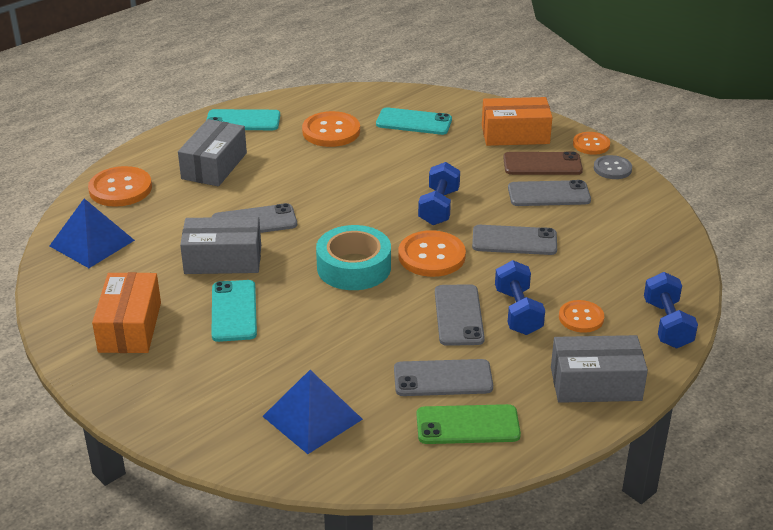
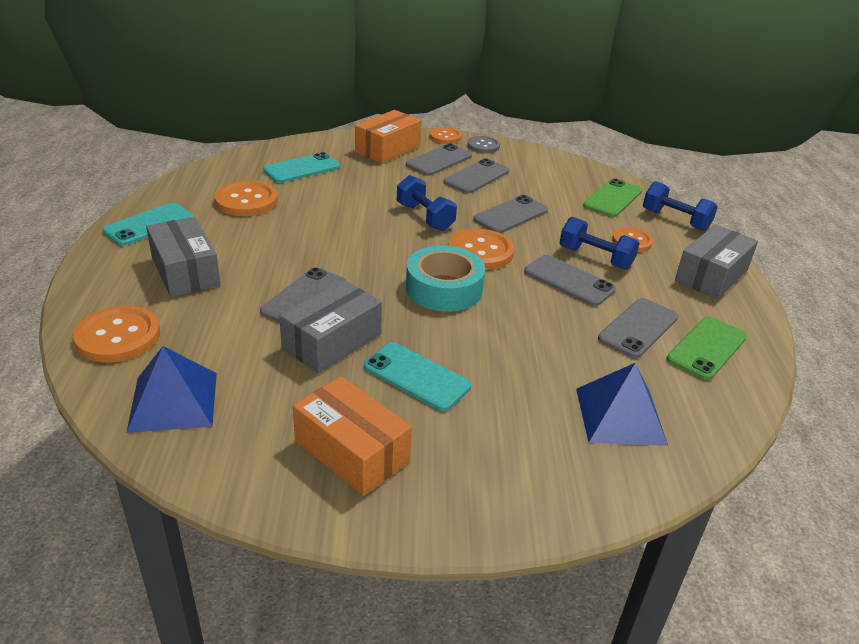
camera: 50 degrees left, 0 degrees up
brown phone [503,152,583,175] -> grey phone [406,143,472,176]
none -> green phone [583,178,642,217]

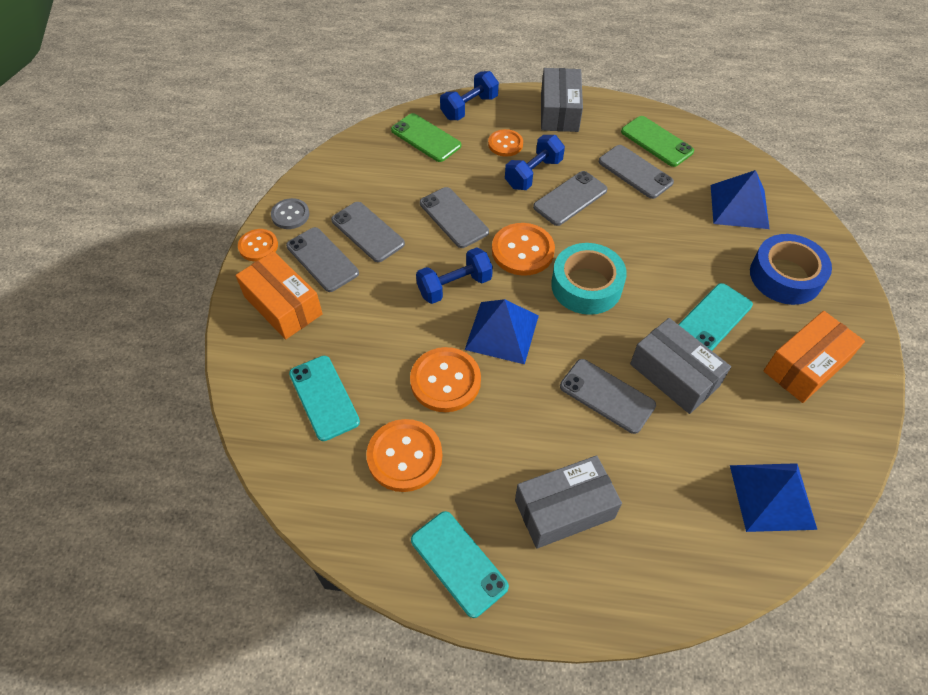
camera: 80 degrees left, 20 degrees up
orange button [73,306,160,362] -> orange button moved to [410,347,481,412]
grey box [675,224,758,299] -> grey box turned 45 degrees clockwise [541,68,583,132]
none -> blue pyramid [465,299,539,365]
none -> blue tape [750,234,832,305]

